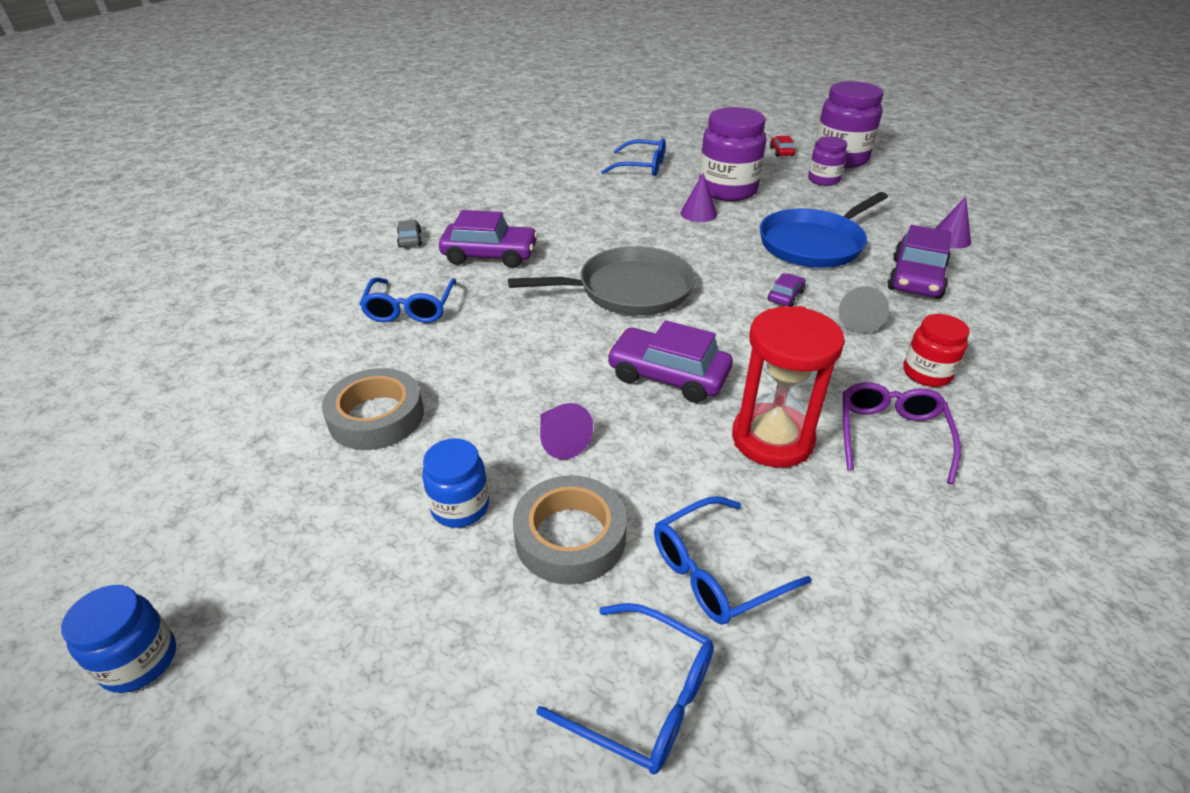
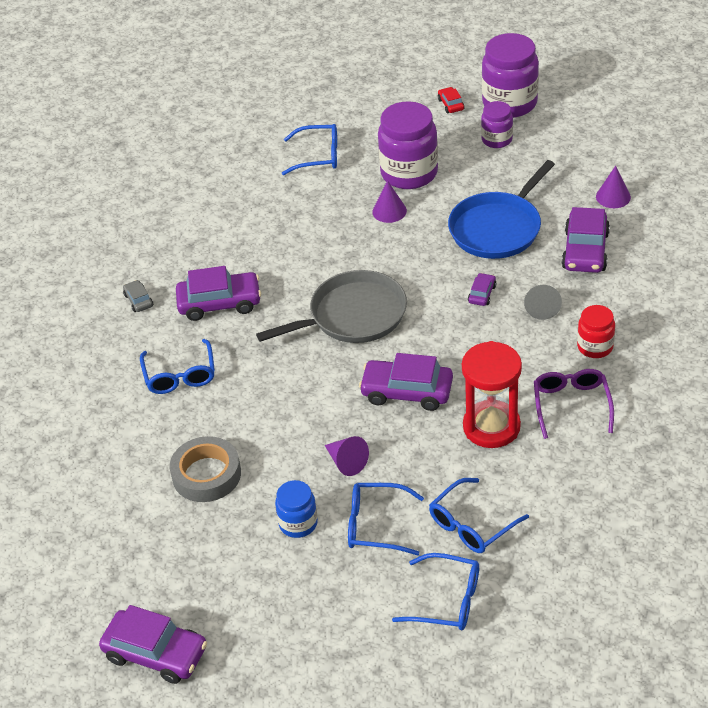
camera: 10 degrees left, 5 degrees up
blue jar [61,585,176,693] -> purple car [99,605,207,684]
grey tape [513,475,627,585] -> blue glasses [348,483,424,555]

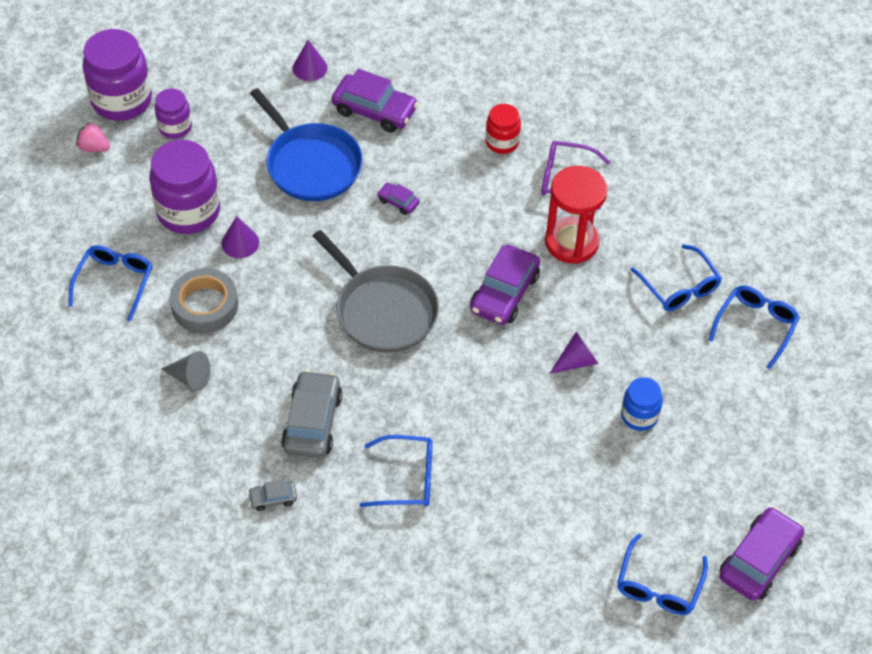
camera: 80 degrees left, 10 degrees up
grey tape [170,436,241,502] -> grey tape moved to [170,268,238,333]
purple car [176,266,261,321] -> grey car [281,370,342,458]
grey pan [256,270,407,343] -> grey pan turned 150 degrees clockwise [313,230,439,353]
blue glasses [348,483,424,555] -> blue glasses moved to [617,534,708,615]
red car [438,87,464,113] -> pink strawberry [76,122,110,152]
grey cone [524,285,562,320] -> grey cone moved to [161,351,211,391]

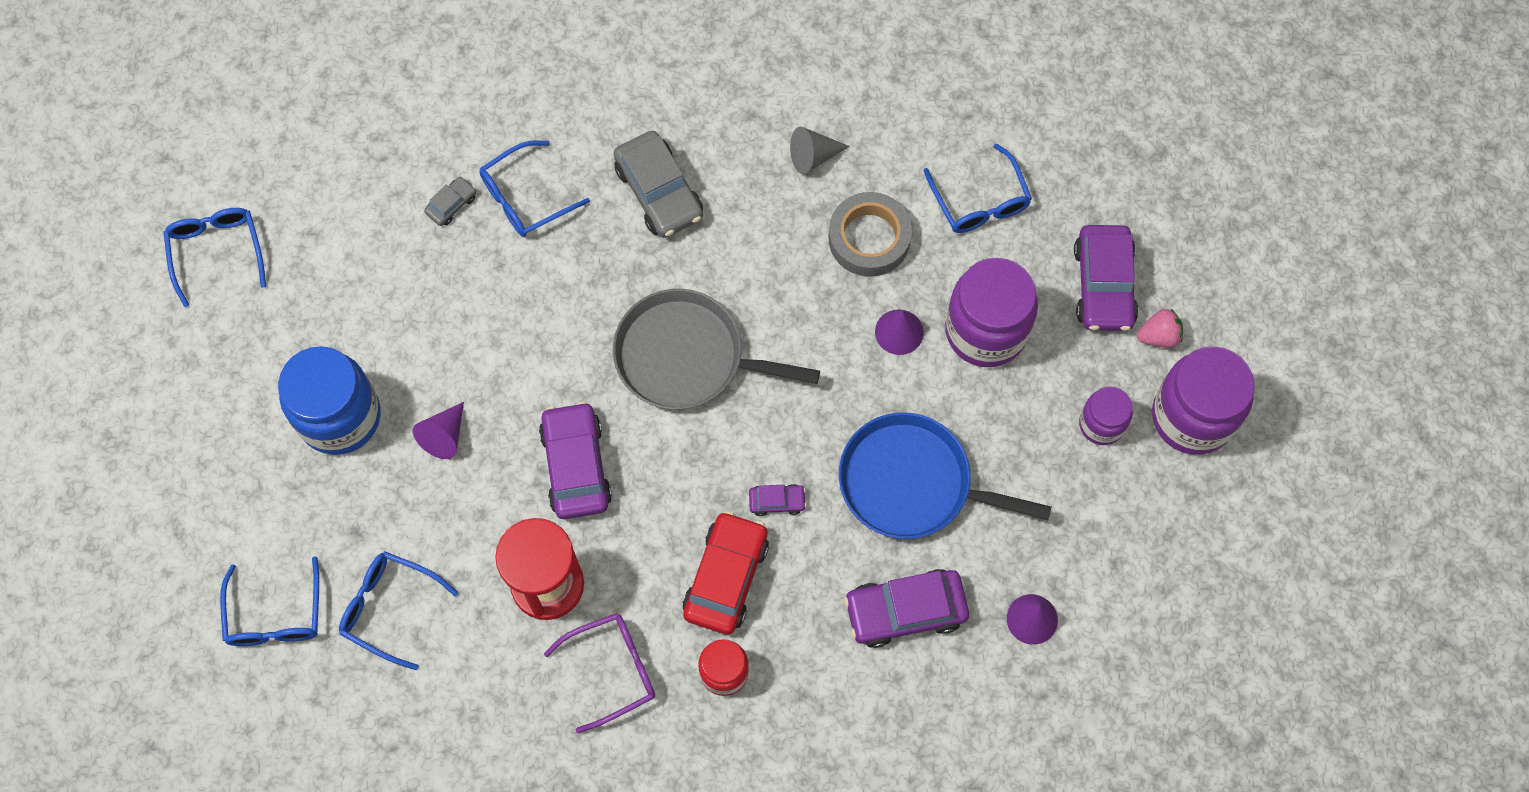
camera: 145 degrees right, 15 degrees up
grey car [248,479,297,511] -> grey car moved to [424,177,476,226]
blue jar [621,377,663,431] -> blue jar [278,346,380,455], size x1.82
purple car [719,507,804,601] -> purple car moved to [1074,225,1139,331]
none -> red car [682,511,769,634]

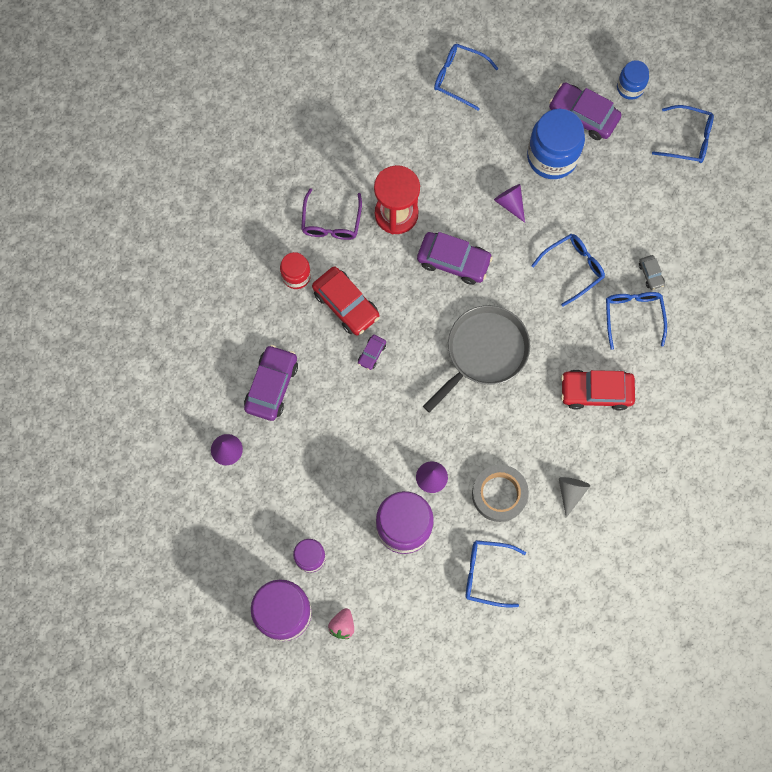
camera: 120 degrees right, 5 degrees up
blue glasses [339,552,458,670] -> blue glasses moved to [531,234,605,306]
grey car [614,131,703,238] -> red car [561,370,635,411]
blue pan [839,412,1052,539] -> none
purple car [1074,225,1139,331] -> purple car moved to [549,82,622,140]
none -> blue jar [617,60,649,100]

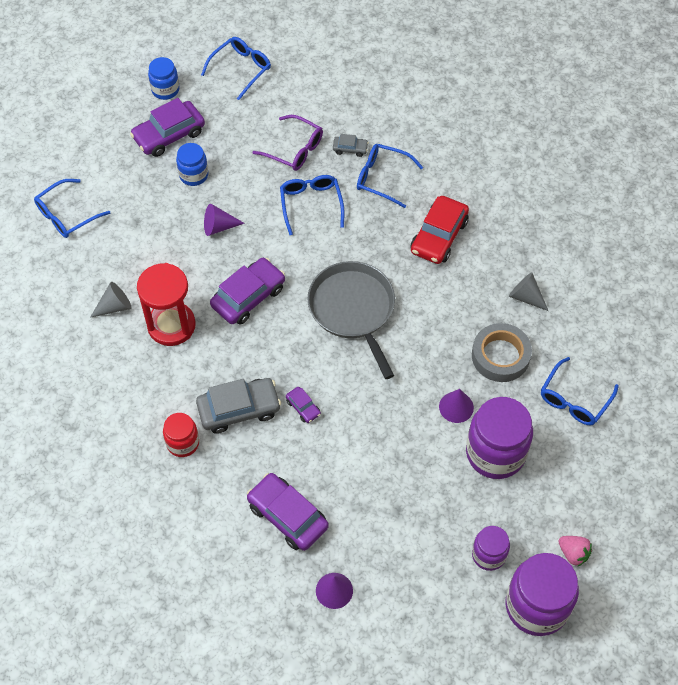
camera: 65 degrees left, 15 degrees down
purple glasses [301,188,362,240] -> purple glasses moved to [252,115,323,171]
red car [312,266,379,336] -> grey car [196,378,281,434]
blue jar [527,109,585,179] -> blue jar [176,143,208,186], size x0.55
none -> grey cone [90,282,131,318]

